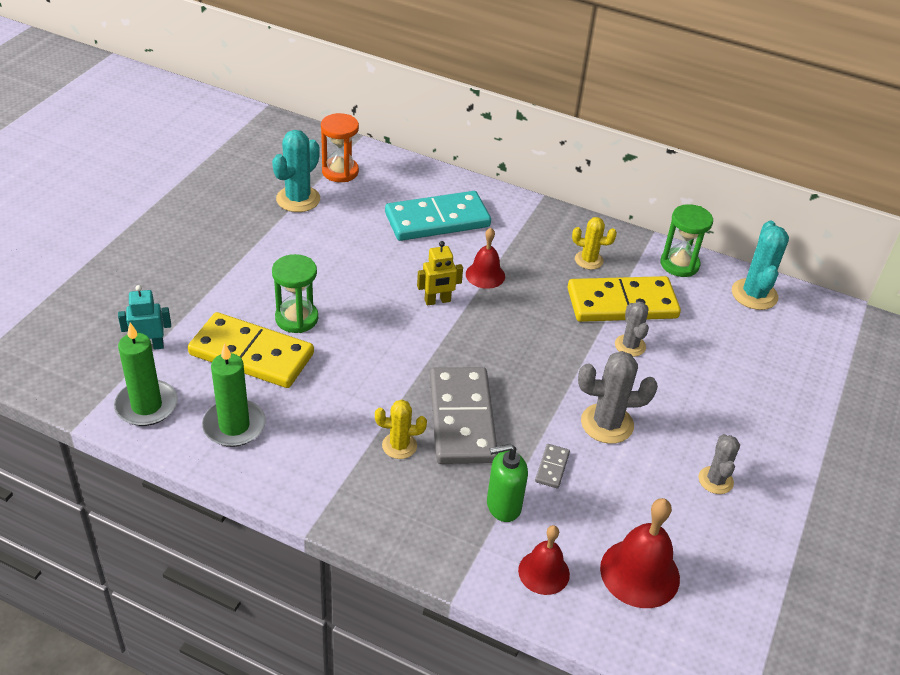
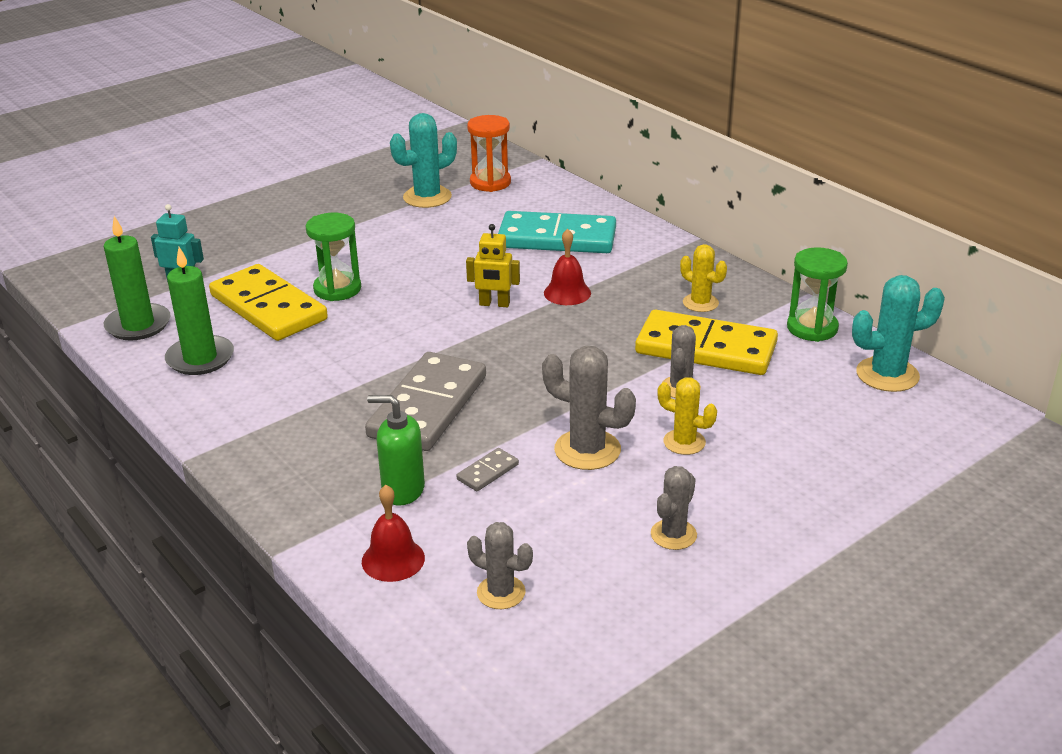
camera: 30 degrees right, 10 degrees down
yellow cactus [375,400,427,459] -> yellow cactus moved to [657,377,717,455]
red bell [600,498,680,608] -> grey cactus [467,522,533,609]
turquoise cactus [732,221,789,310] -> turquoise cactus turned 45 degrees clockwise [852,275,945,392]

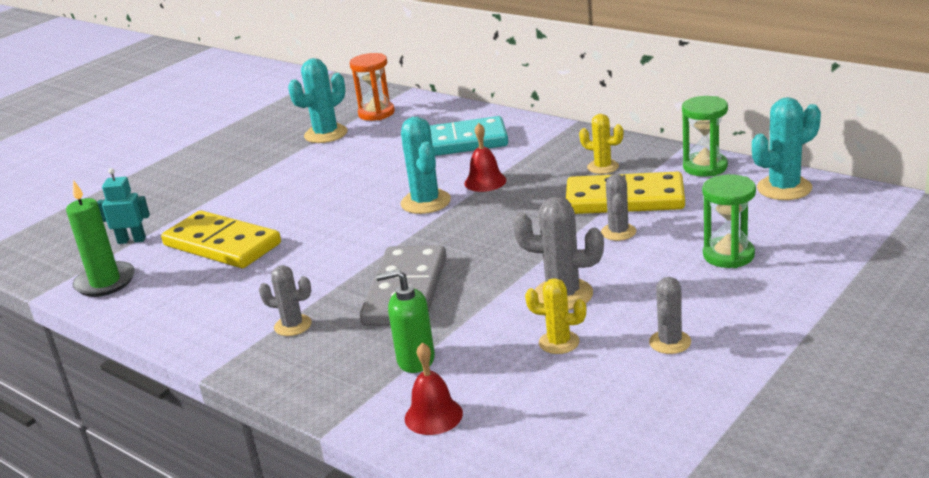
camera: 10 degrees left, 5 degrees down
green candle [165,247,234,375] -> none
green hourglass [306,213,361,301] -> green hourglass moved to [702,174,756,268]
grey domino [456,448,519,491] -> none
yellow robot [466,224,520,307] -> turquoise cactus [401,116,451,214]
grey cactus [467,522,533,609] -> grey cactus moved to [259,265,312,336]
yellow cactus [657,377,717,455] -> yellow cactus moved to [525,278,586,354]

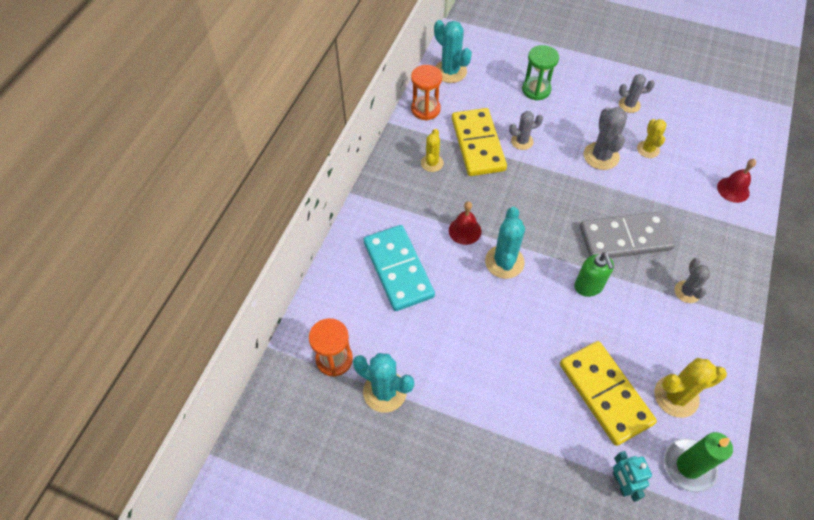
camera: 110 degrees left, 30 degrees up
yellow domino [161,210,281,268] -> yellow domino turned 45 degrees counterclockwise [560,341,657,446]
green soap dispenser [376,269,435,373] -> green soap dispenser moved to [574,252,614,297]
turquoise cactus [401,116,451,214] -> turquoise cactus turned 45 degrees counterclockwise [485,207,525,279]
green hourglass [682,96,728,177] -> orange hourglass [411,65,442,121]
none -> yellow cactus [654,358,727,418]

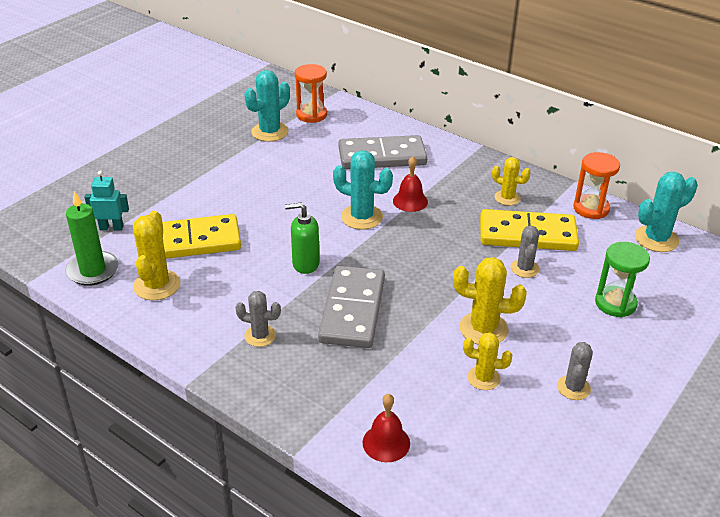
camera: 105 degrees right, 20 degrees down
turquoise domino [364,225,435,311] -> grey domino [338,135,427,169]
grey cactus [584,107,627,170] -> yellow cactus [453,257,527,344]

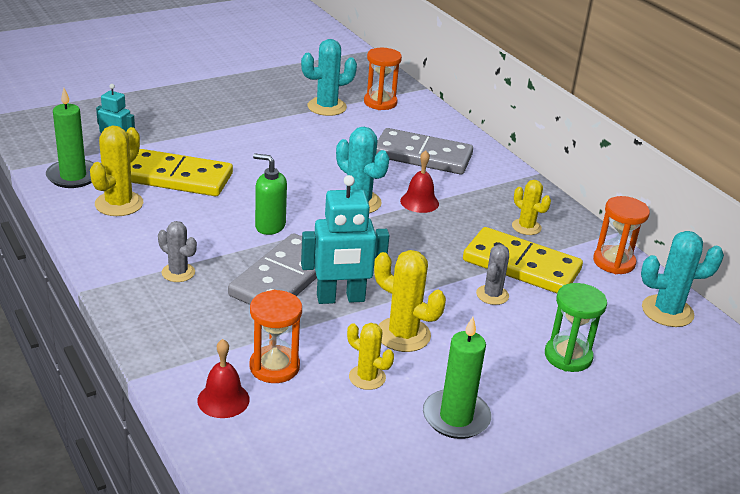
camera: 20 degrees right, 5 degrees down
grey cactus [557,342,593,400] -> green candle [423,317,491,439]
none -> orange hourglass [249,290,302,383]
none -> turquoise robot [301,175,389,304]

